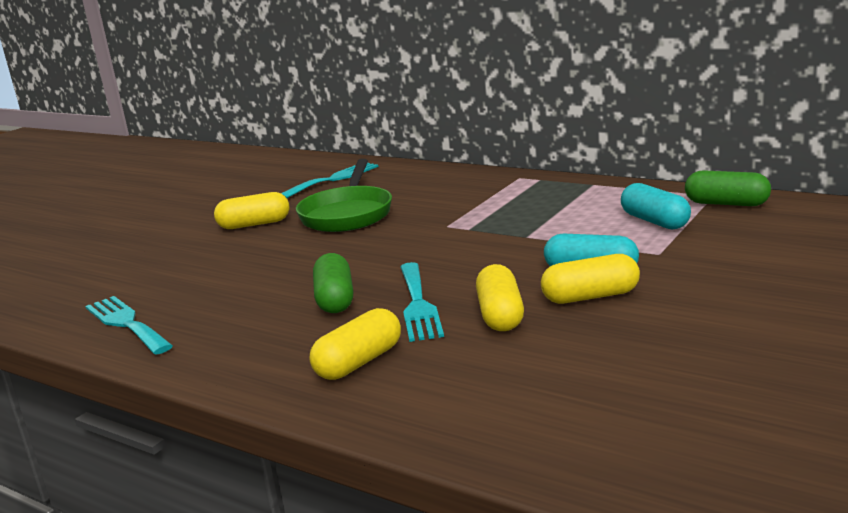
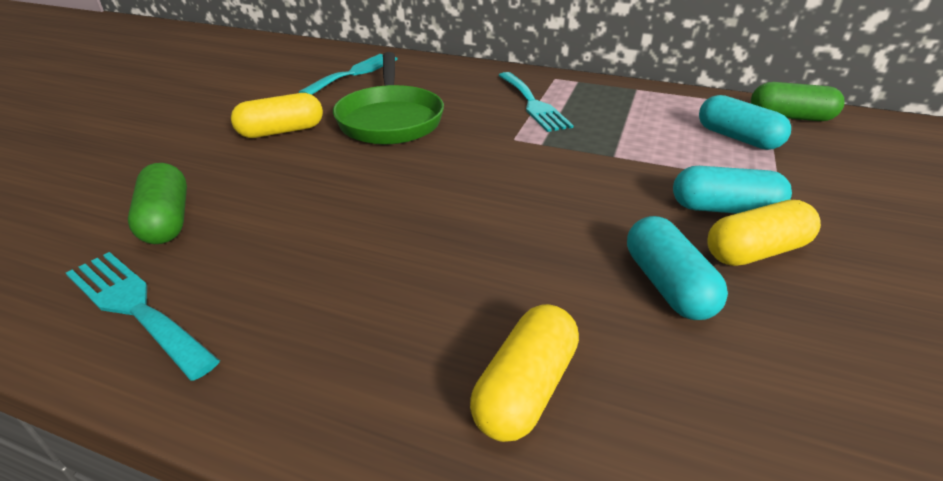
camera: 15 degrees left, 15 degrees up
green capsule [313,253,353,313] -> green capsule moved to [128,163,187,244]
turquoise fork [400,262,444,342] -> turquoise fork moved to [498,72,574,132]
yellow capsule [476,264,524,331] -> turquoise capsule [627,216,728,320]

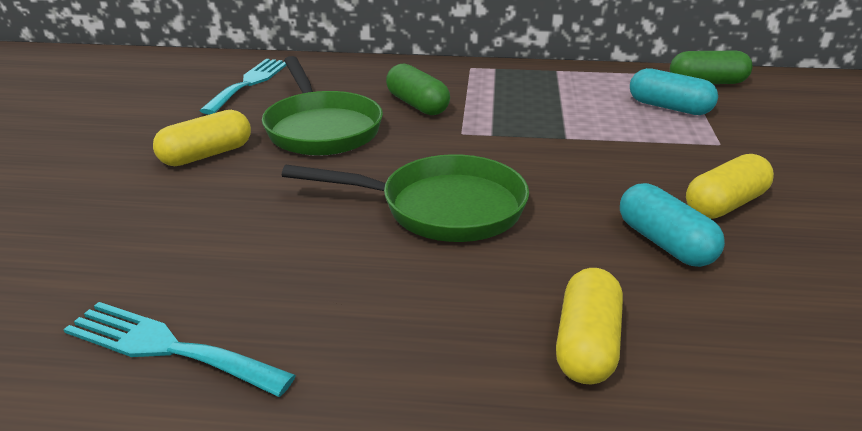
camera: 15 degrees left, 5 degrees down
green capsule [128,163,187,244] -> green capsule moved to [386,64,450,115]
turquoise fork [498,72,574,132] -> none
turquoise capsule [673,166,792,214] -> none
none -> green pan [282,154,529,242]

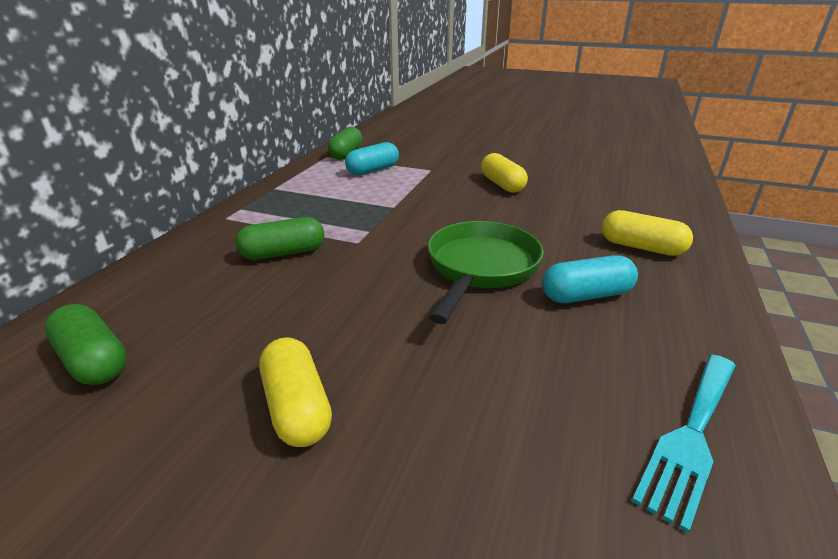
camera: 75 degrees left, 0 degrees up
turquoise fork [199,59,287,115] -> green capsule [45,304,127,385]
green pan [262,56,383,156] -> none
turquoise capsule [620,183,725,267] -> turquoise capsule moved to [542,255,638,303]

